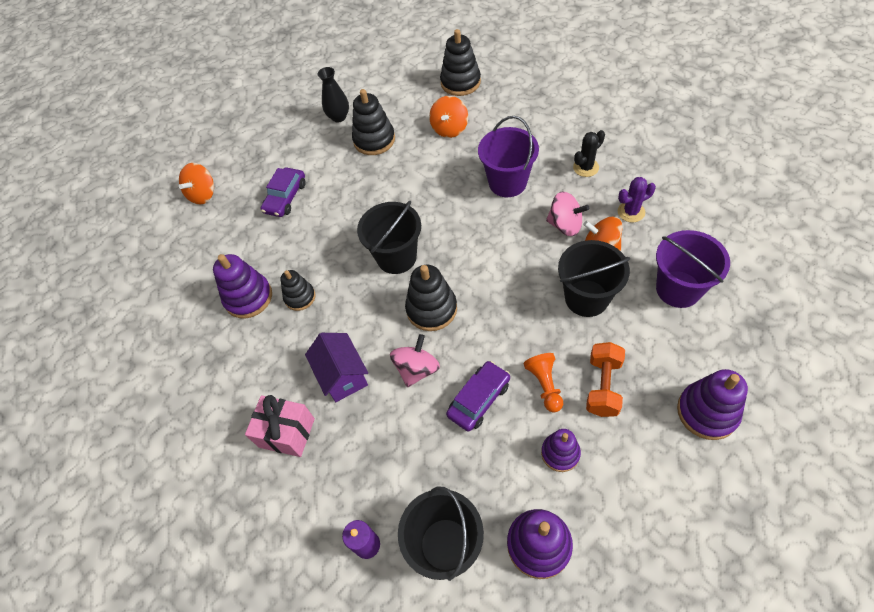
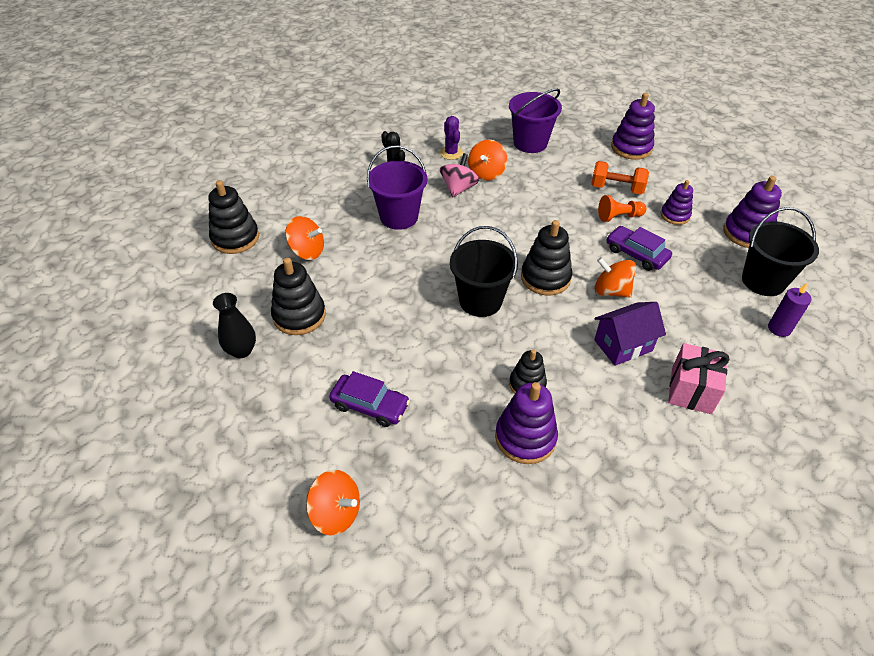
camera: 95 degrees left, 10 degrees down
pink spinning top [390,334,440,387] -> orange spinning top [594,257,636,298]
black bucket [558,240,630,317] -> none

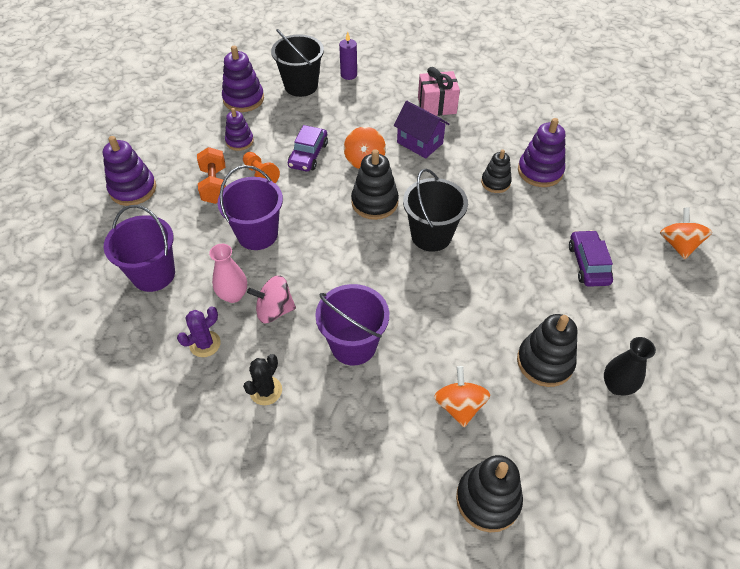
camera: 115 degrees left, 5 degrees up
orange spinning top [468,139,507,181] -> pink vase [209,244,247,303]
none -> purple bucket [218,165,283,250]

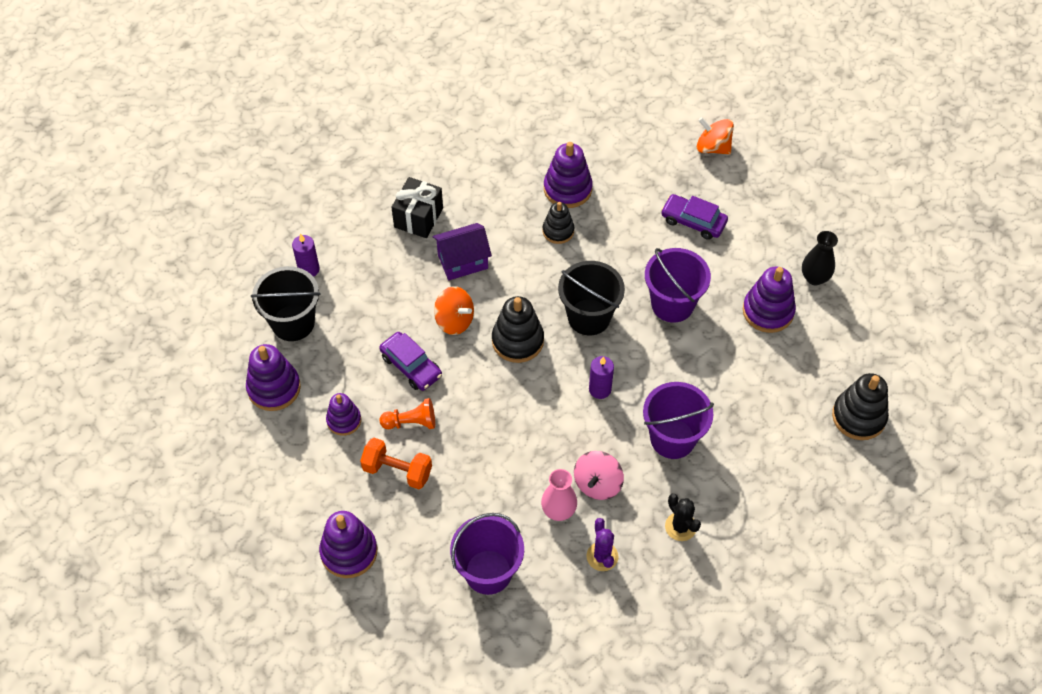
camera: 60 degrees left, 5 degrees up
purple bucket [218,165,283,250] -> purple bucket moved to [645,248,711,323]
pink gift [418,67,460,116] -> black gift [391,177,443,238]
orange spinning top [434,366,490,427] -> none
black stacking toy [517,314,577,387] -> purple stacking toy [743,266,796,333]
none -> purple candle [589,356,614,399]

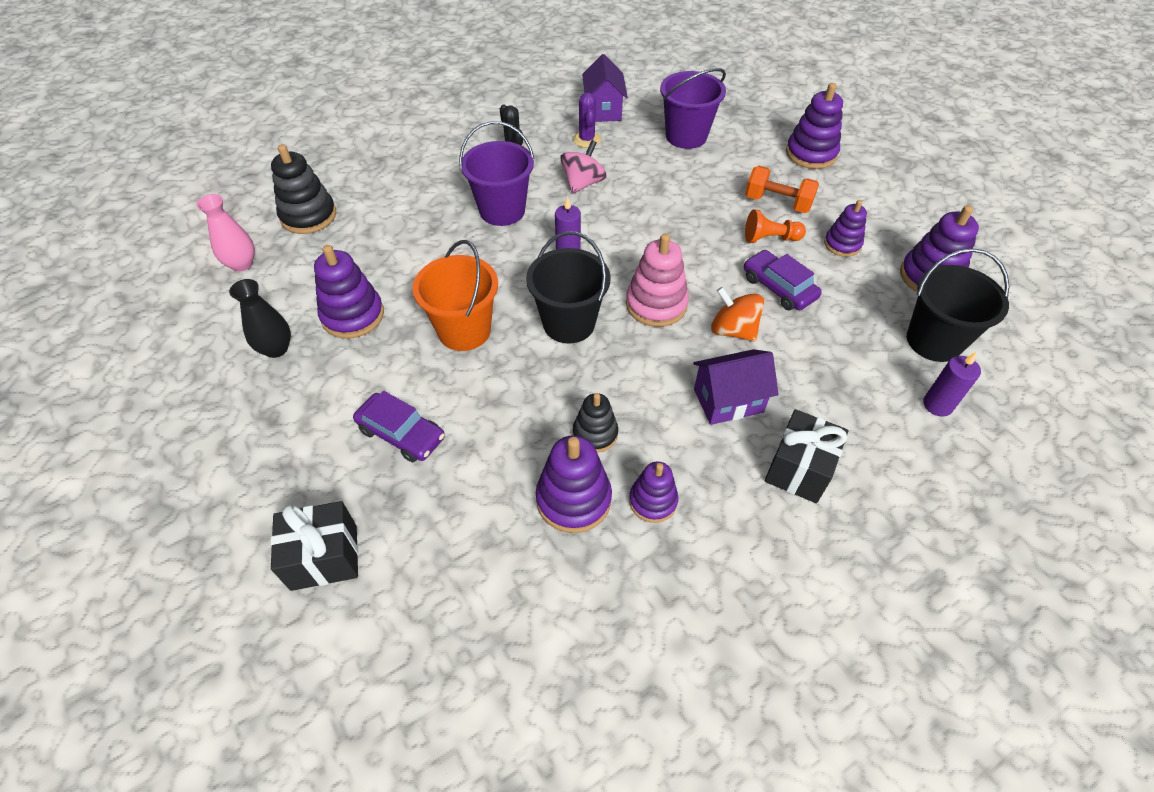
camera: 175 degrees left, 5 degrees down
black stacking toy [492,296,544,363] -> pink stacking toy [626,233,689,327]
pink vase [541,469,577,521] -> pink vase moved to [196,194,255,272]
purple bucket [645,248,711,323] -> orange bucket [412,240,498,351]
orange spinning top [697,117,734,155] -> black gift [271,501,358,591]
none -> purple house [582,54,628,122]
none -> purple stacking toy [629,461,678,523]

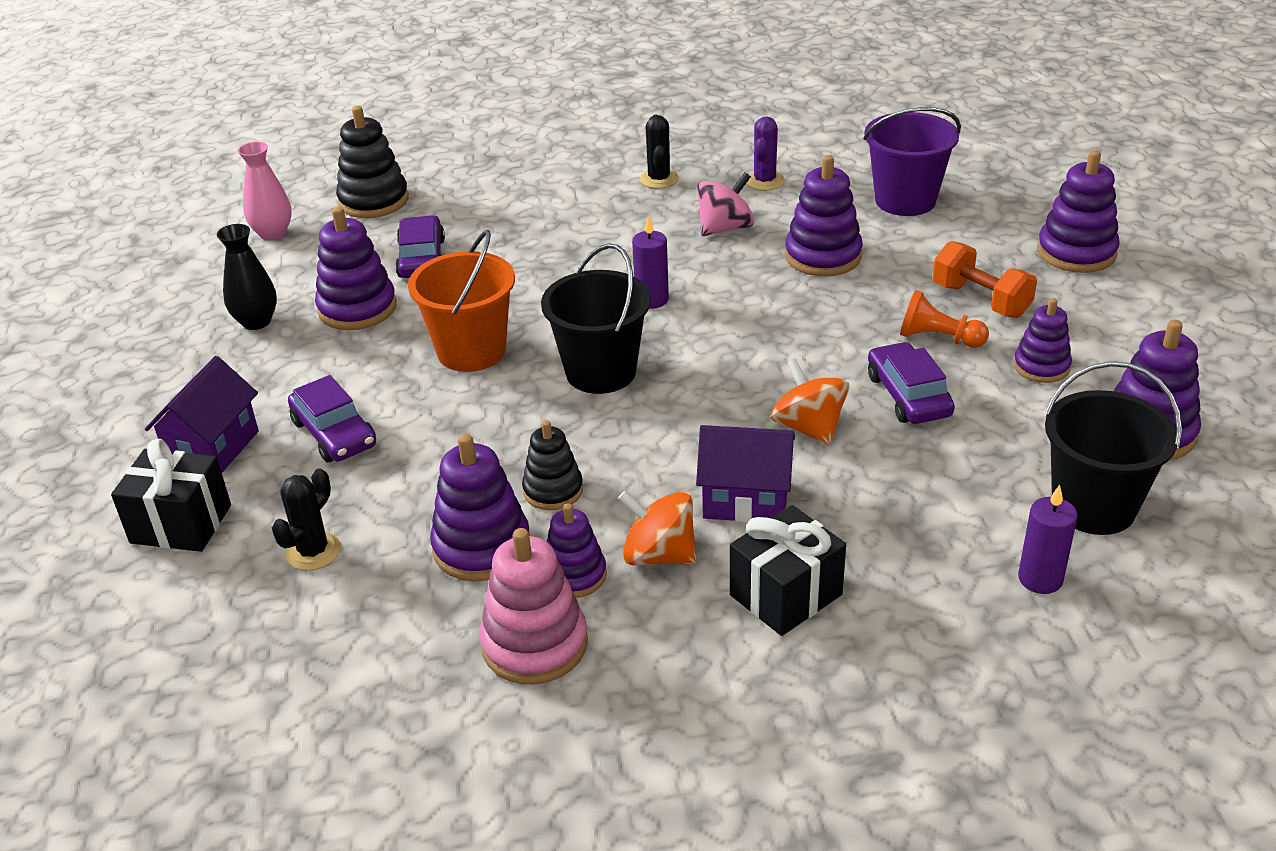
camera: 25 degrees right, 15 degrees down
purple bucket [459,121,534,226] -> none
purple house [582,54,628,122] -> purple house moved to [145,356,259,473]
pink stacking toy [626,233,689,327] -> pink stacking toy moved to [479,528,588,684]
none -> black cactus [272,468,341,571]
none -> purple car [395,215,445,278]
none -> orange spinning top [618,491,697,565]
none -> purple stacking toy [785,155,863,276]

